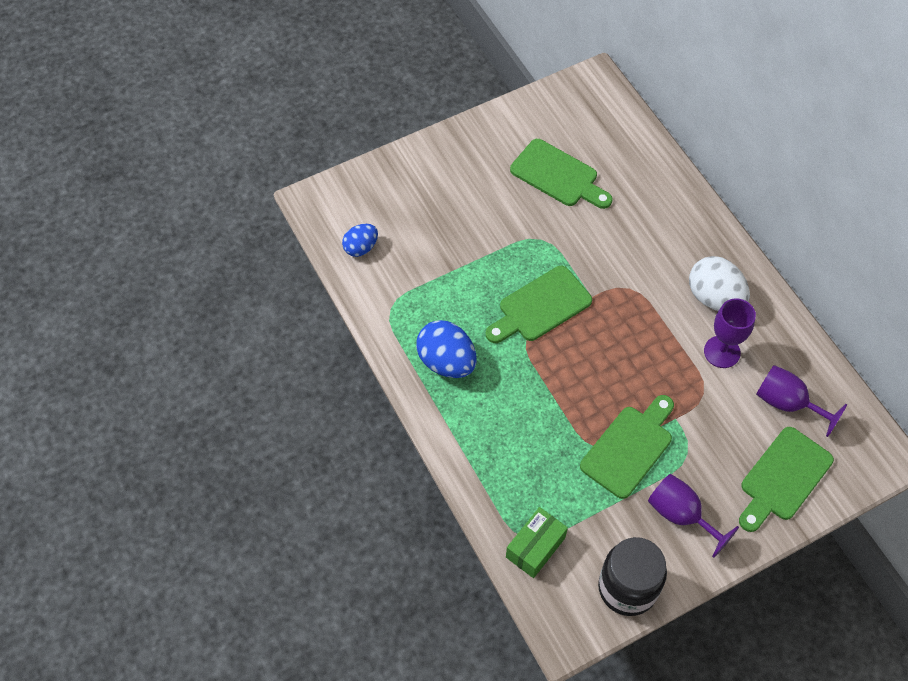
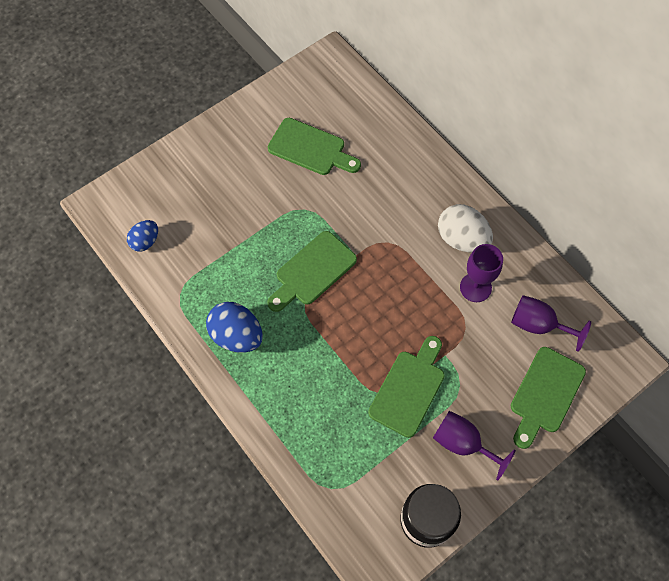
camera: 10 degrees left, 5 degrees up
green box [506,507,568,578] -> none

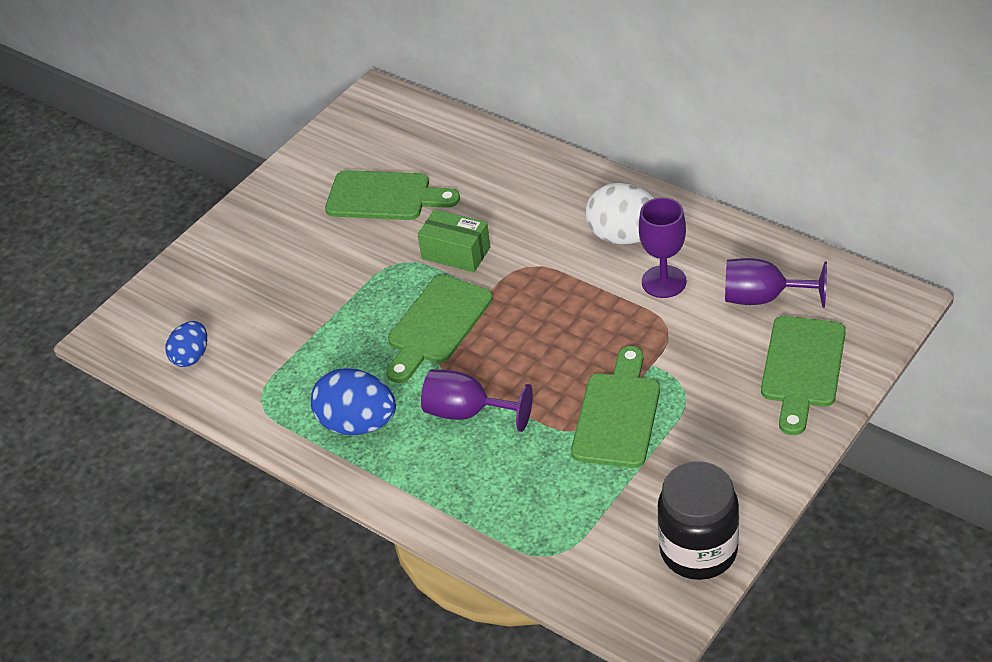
camera: 10 degrees left, 20 degrees down
purple goblet [433,411,516,481] -> purple goblet moved to [421,369,533,432]
none -> green box [417,209,491,272]

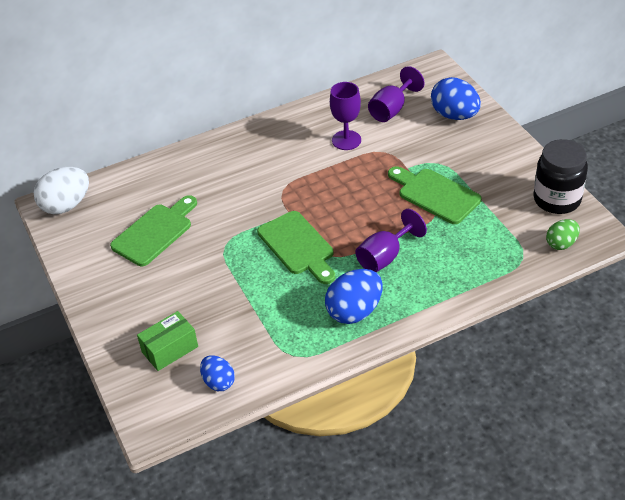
camera: 65 degrees left, 0 degrees up
green box [417,209,491,272] -> green box moved to [137,311,198,371]
white egg [585,183,654,244] -> white egg moved to [34,167,89,214]
green cutting board [761,316,846,435] -> blue egg [431,77,481,120]
none -> green egg [546,219,580,250]

